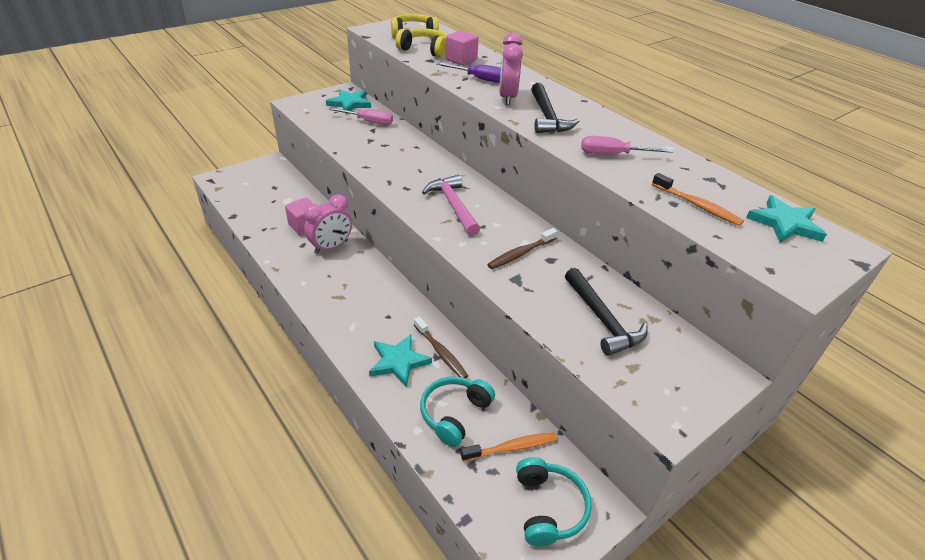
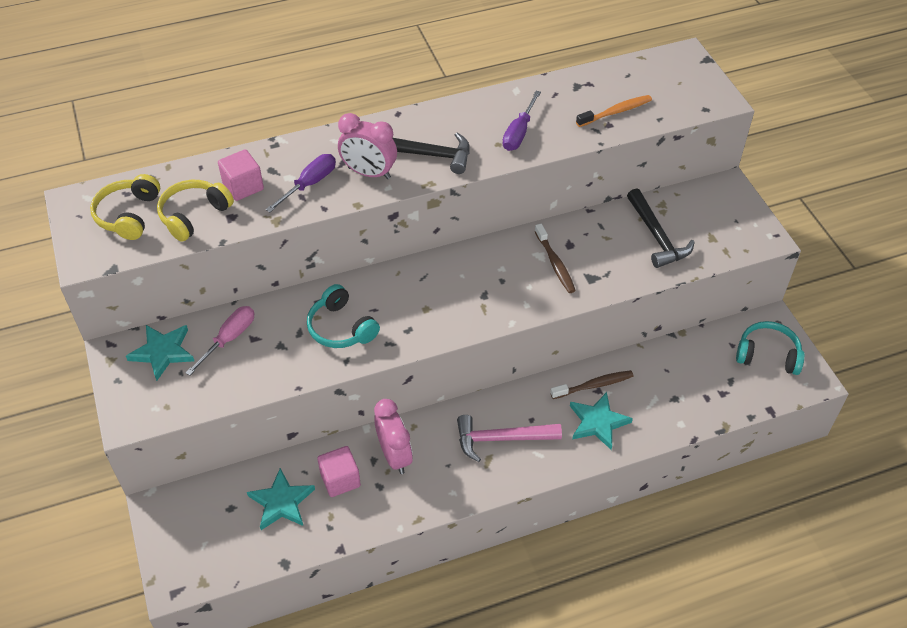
camera: 70 degrees left, 10 degrees up
turquoise headphones [420,376,495,447] -> turquoise headphones moved to [307,284,380,348]
pink hammer [422,175,480,236] -> pink hammer moved to [457,415,562,462]
orange toothbrush [460,432,557,462] -> none
black hammer [565,268,647,356] -> black hammer turned 75 degrees clockwise [627,188,695,268]
pink screwdriver [581,136,672,155] -> purple screwdriver [502,91,541,151]
turquoise star [746,195,827,243] -> turquoise star moved to [247,468,315,530]

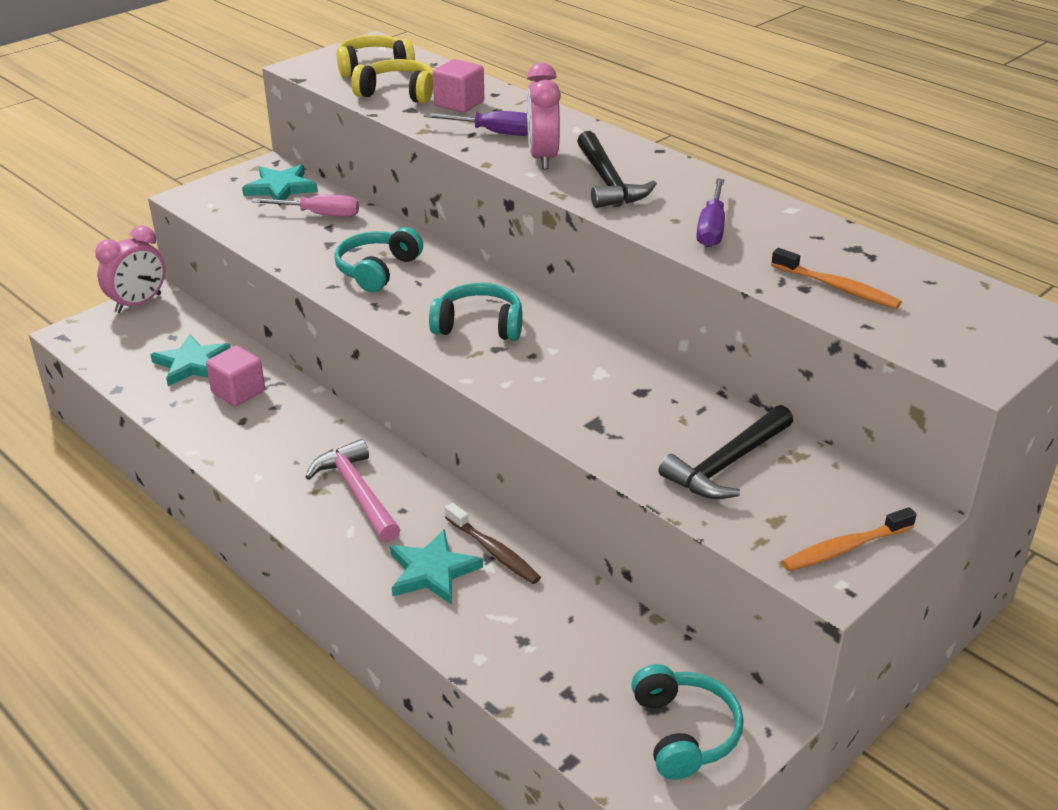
camera: 65 degrees right, 15 degrees down
pink clock [374,399,413,474] -> pink clock moved to [95,226,165,313]
purple screwdriver [502,91,541,151] -> purple screwdriver turned 75 degrees counterclockwise [696,178,725,247]
brown toothbrush [535,224,576,293] -> none
none -> turquoise headphones [429,283,523,341]
none -> orange toothbrush [782,507,917,571]

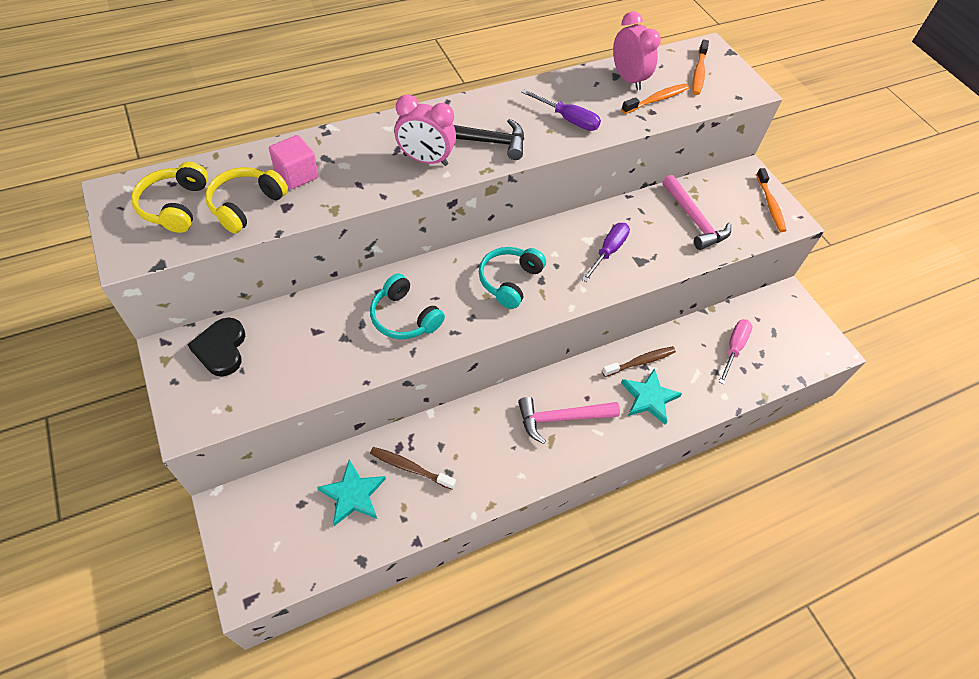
camera: 75 degrees left, 20 degrees up
pink clock [95,226,165,313] -> pink clock moved to [613,12,661,90]
pink cube [206,345,265,407] -> brown toothbrush [370,447,456,490]
turquoise star [242,164,318,206] -> black heart [187,318,245,377]
pink screwdriver [251,195,359,217] -> pink screwdriver moved to [719,319,753,384]
purple screwdriver [424,111,528,136] -> purple screwdriver moved to [582,223,630,282]
turquoise headphones [631,664,744,780] -> none
black hammer [659,405,793,499] -> pink hammer [662,175,731,250]
none -> orange toothbrush [692,39,709,95]

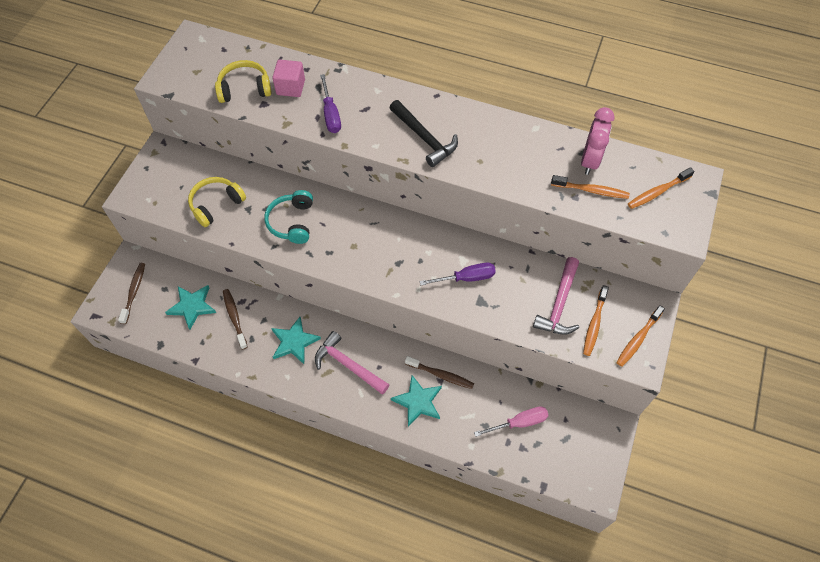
camera: 50 degrees right, 5 degrees up
yellow headphones [131,162,208,233] -> yellow headphones moved to [188,177,246,227]
black heart [187,318,245,377] -> none
pink clock [394,95,456,166] -> none
turquoise headphones [479,247,546,309] -> none
purple screwdriver [521,89,601,131] -> purple screwdriver moved to [320,74,341,133]
none -> brown toothbrush [118,263,145,324]
none -> turquoise star [271,317,321,364]
none -> orange toothbrush [583,285,609,356]

